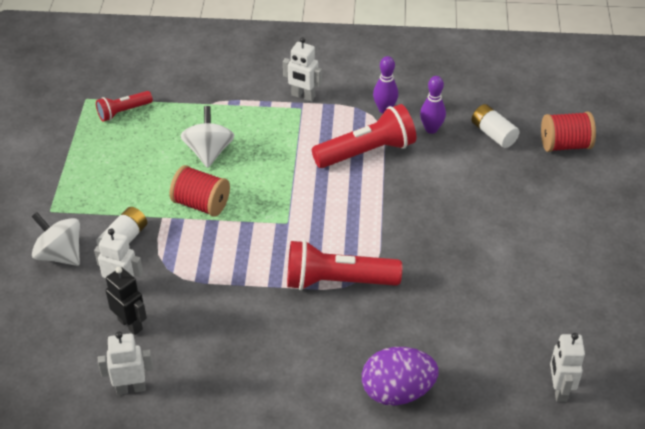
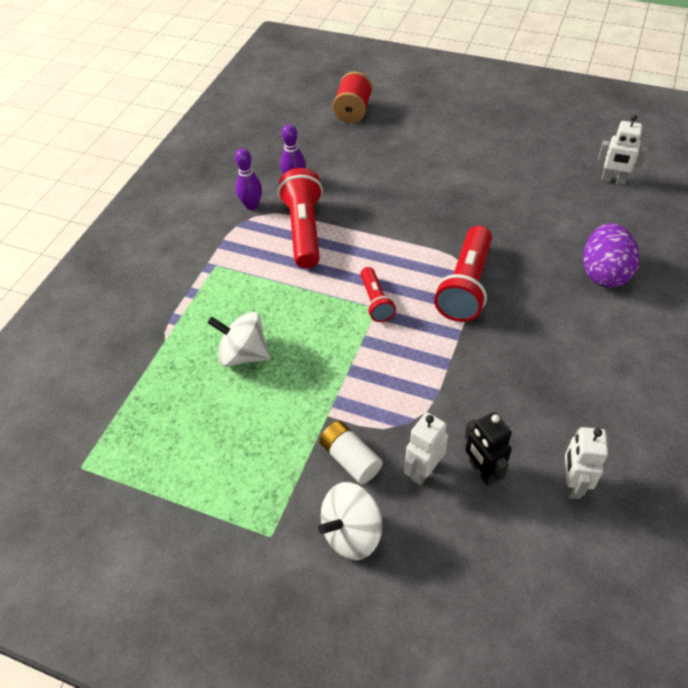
camera: 70 degrees left, 5 degrees up
red flashlight [96,91,153,122] -> red flashlight moved to [360,267,396,322]
black robot [106,267,147,335] -> black robot turned 90 degrees counterclockwise [465,412,512,486]
red spool [170,165,230,217] -> none
white robot [283,37,322,101] -> none
white battery [471,104,519,148] -> none

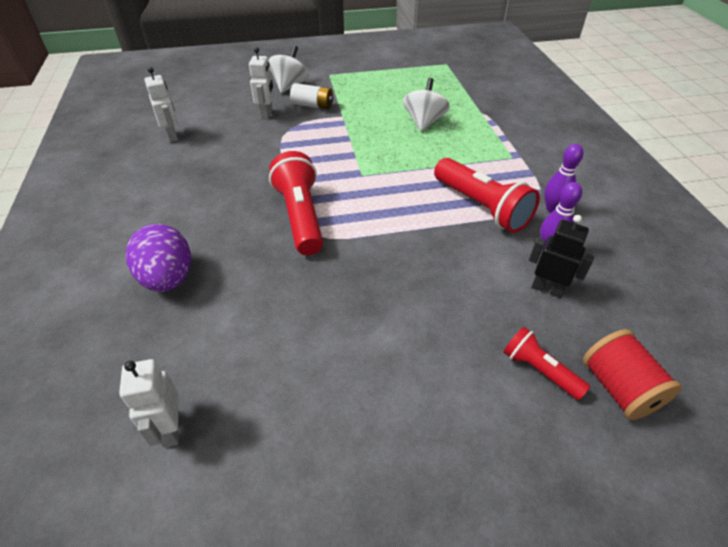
camera: 145 degrees right, 5 degrees down
white spinning top [207,312,270,367] -> white spinning top turned 60 degrees counterclockwise [403,78,450,131]
red flashlight [360,267,396,322] -> red flashlight moved to [503,327,590,400]
black robot [465,412,512,486] -> black robot moved to [529,215,594,298]
white robot [598,115,648,185] -> white robot turned 90 degrees counterclockwise [119,359,179,448]

